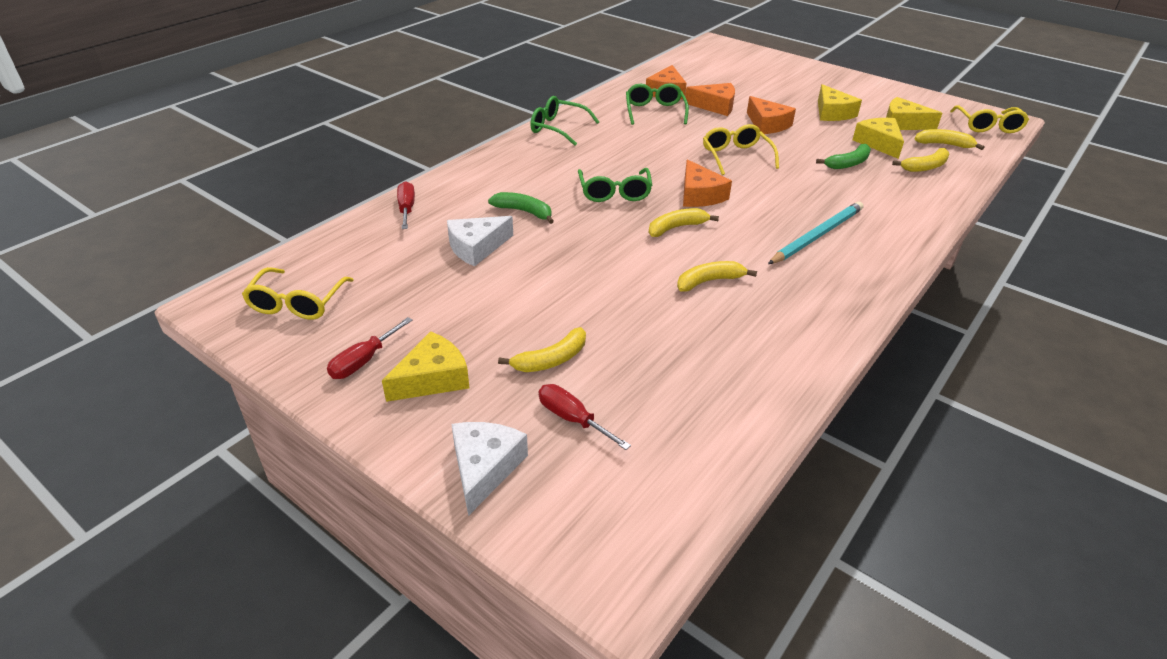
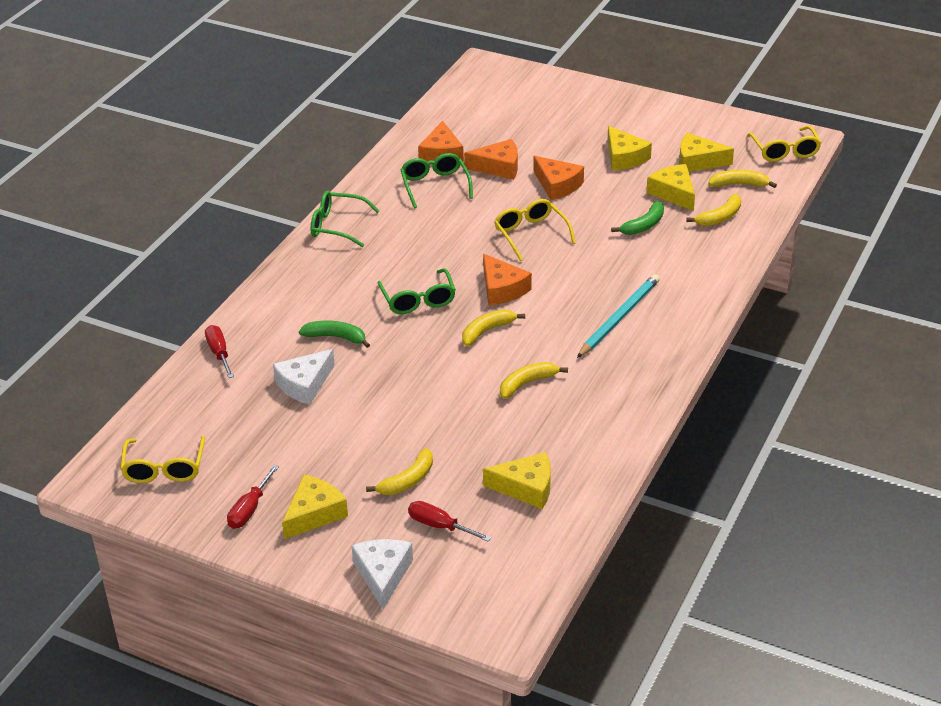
camera: 10 degrees left, 0 degrees up
none -> yellow cheese [483,452,551,509]

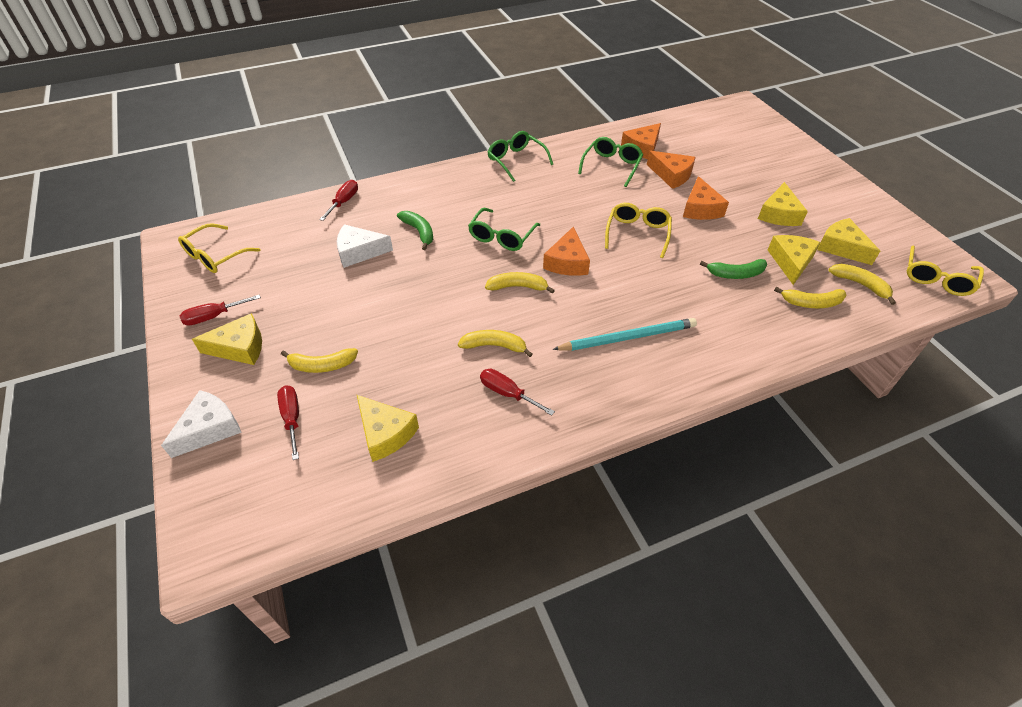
camera: 40 degrees right, 10 degrees up
none -> red screwdriver [480,369,555,416]

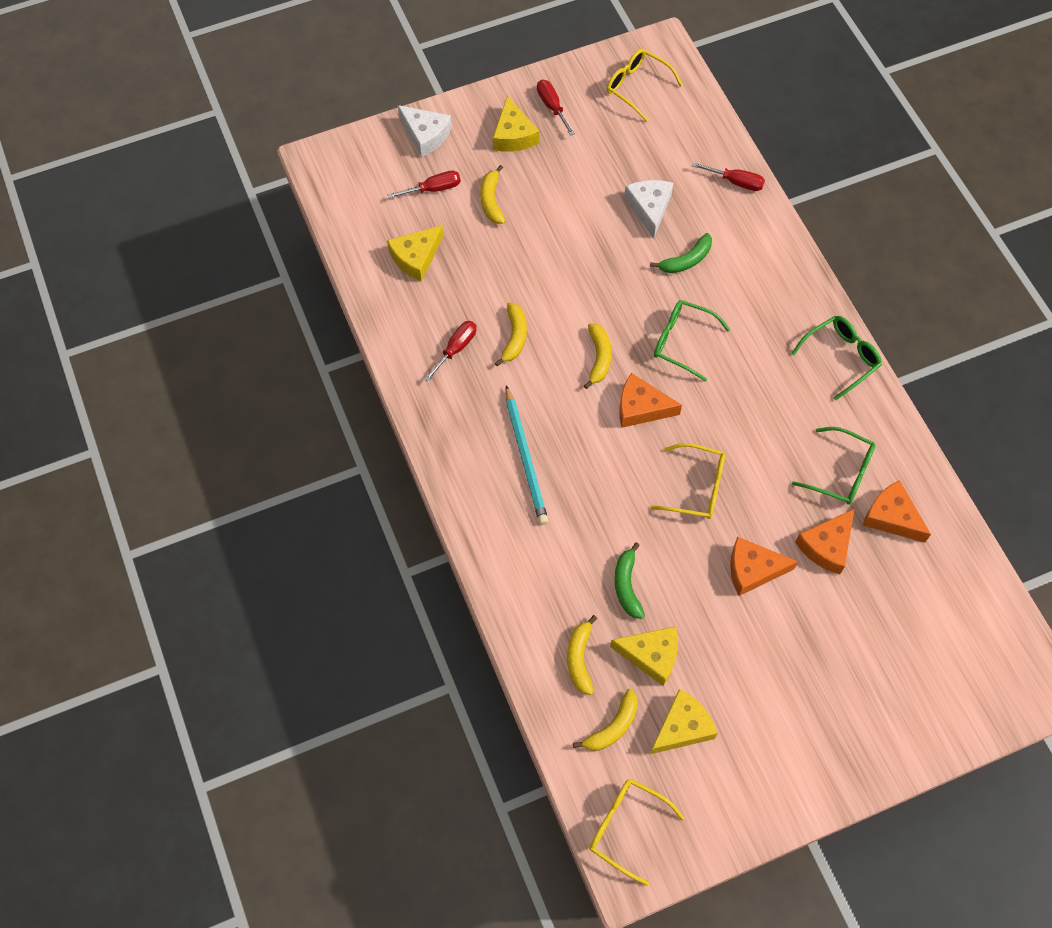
camera: 90 degrees right, 15 degrees up
yellow cheese [758,182,808,226] -> none

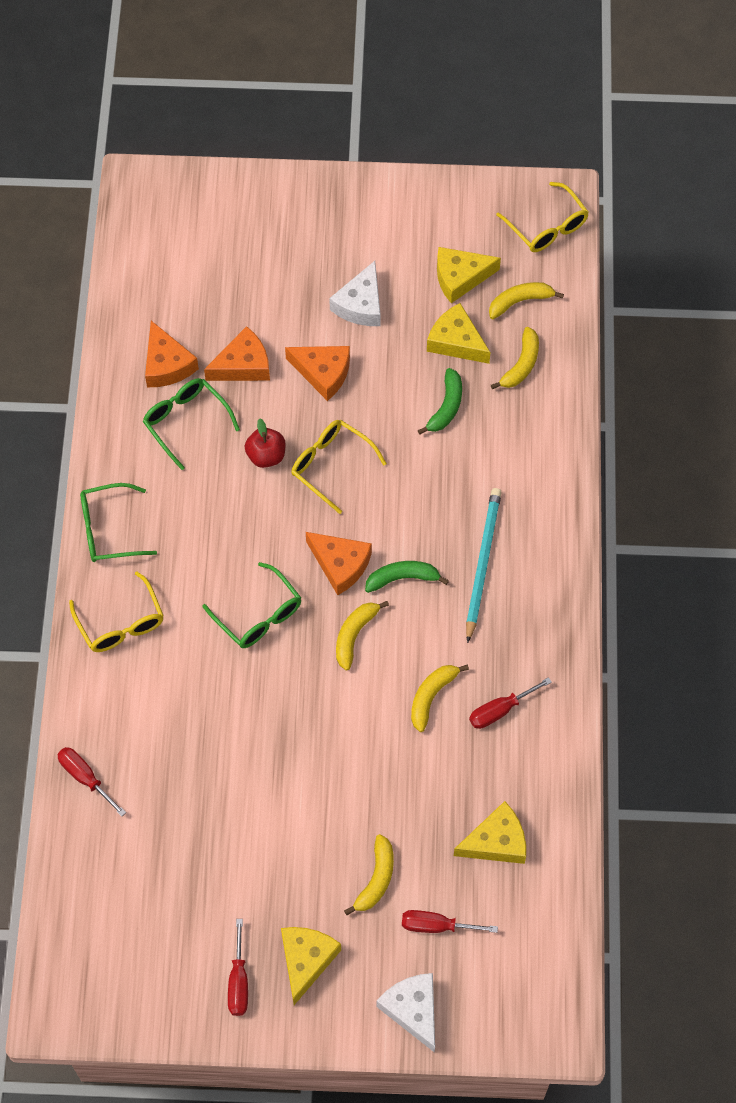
camera: 155 degrees left, 0 degrees up
yellow glasses [606,49,683,122] -> yellow glasses moved to [69,572,164,652]
white cheese [624,180,673,238] -> white cheese moved to [329,261,381,326]
green banana [650,233,712,273] -> green banana moved to [365,561,449,593]
none -> red apple [245,419,286,468]

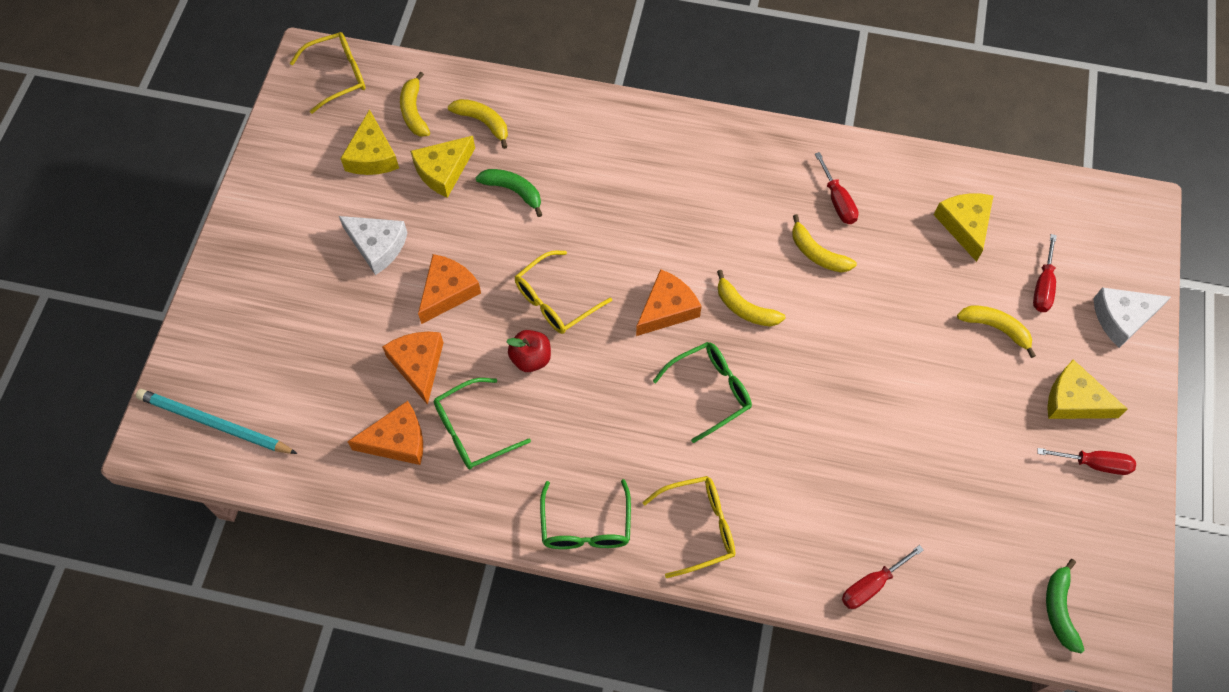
camera: 80 degrees left, 0 degrees up
green banana [365,561,449,593] -> green banana moved to [1046,559,1084,653]
turquoise pencil [466,488,502,643] -> turquoise pencil moved to [136,389,298,454]

